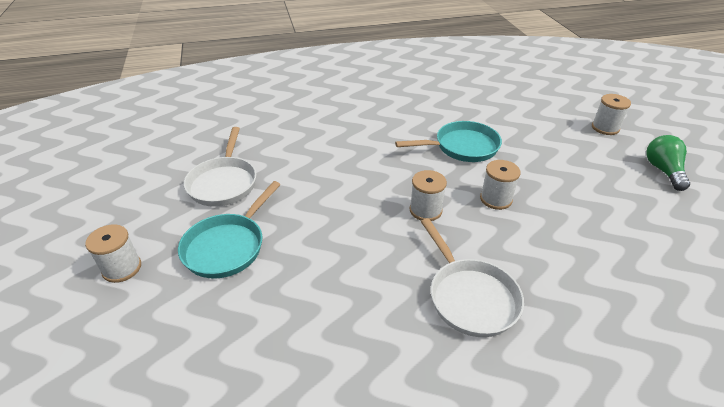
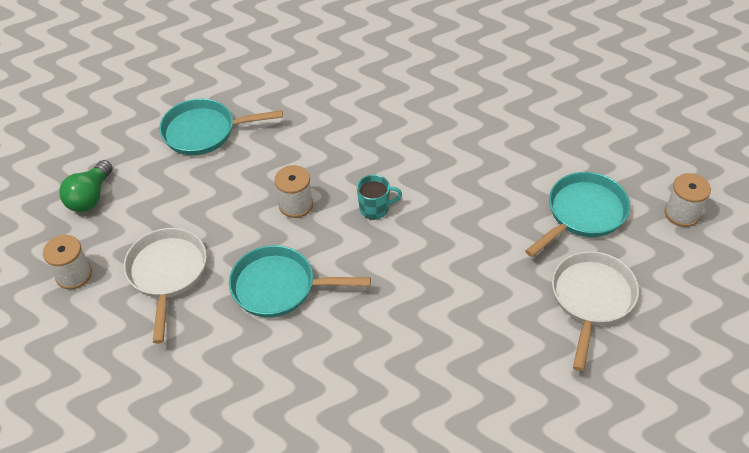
camera: 160 degrees left, 10 degrees up
white spool [410,170,447,221] -> turquoise mug [357,175,402,220]
white pan [421,218,524,337] -> white pan moved to [124,228,207,344]
none -> turquoise pan [159,99,283,155]

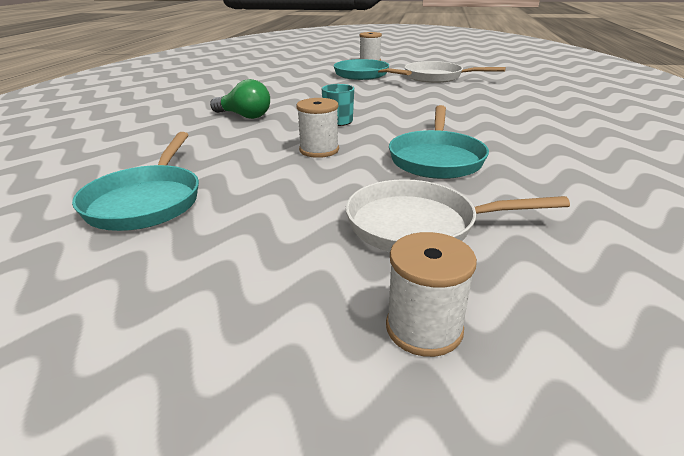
camera: 85 degrees left, 20 degrees down
green light bulb [59,160,113,212] -> green light bulb moved to [210,79,270,119]

